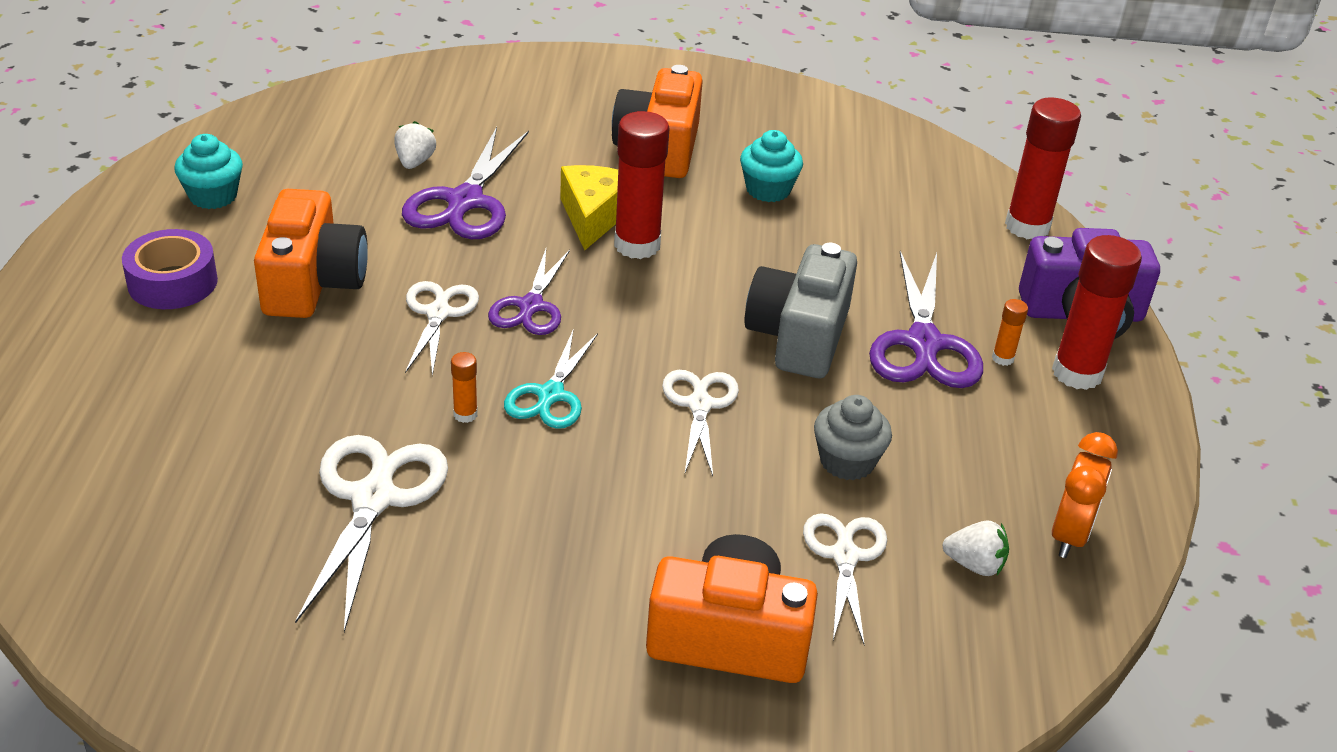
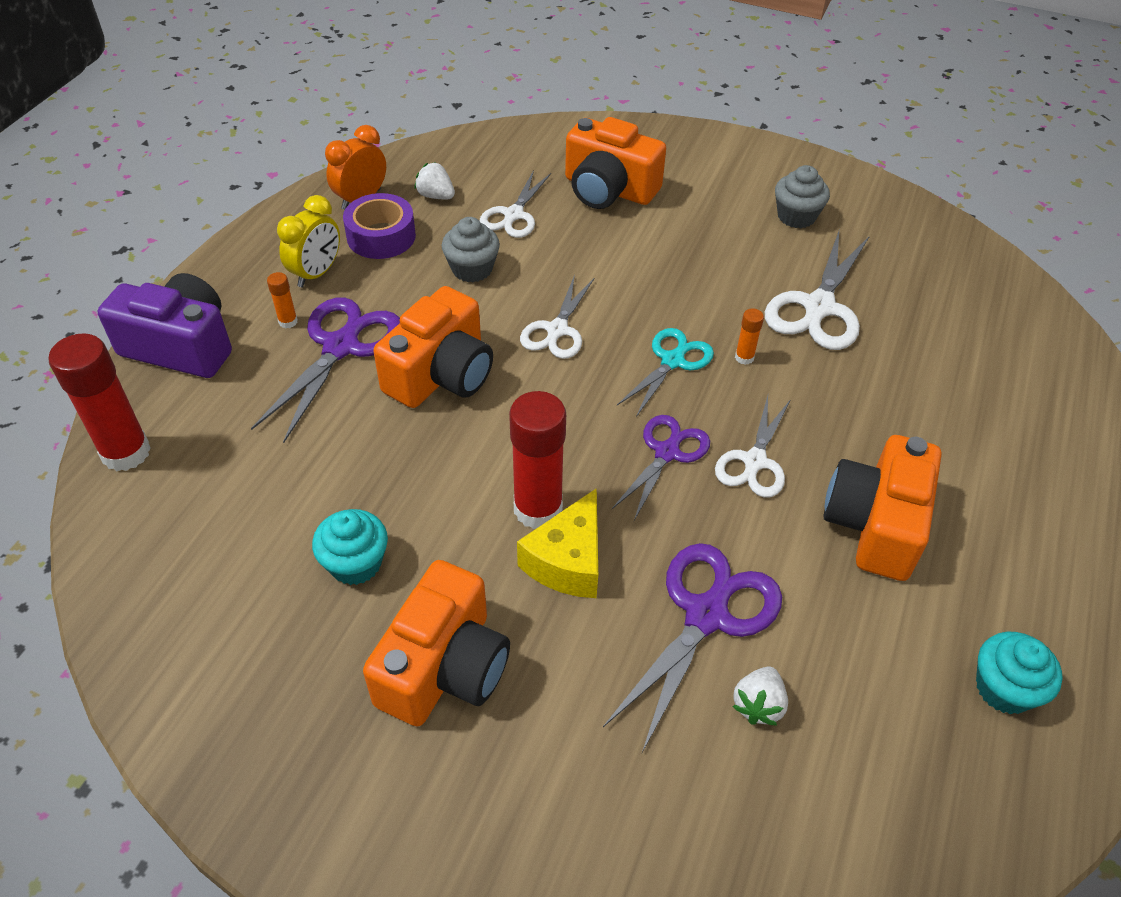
camera: 160 degrees left, 10 degrees up
purple tape [122,229,218,309] -> purple tape moved to [343,193,416,259]
grey camera [745,243,857,378] -> orange camera [373,286,493,408]
red glue stick [1052,235,1142,390] -> none
none -> yellow clock [277,195,340,288]
none -> grey cupcake [775,165,830,228]

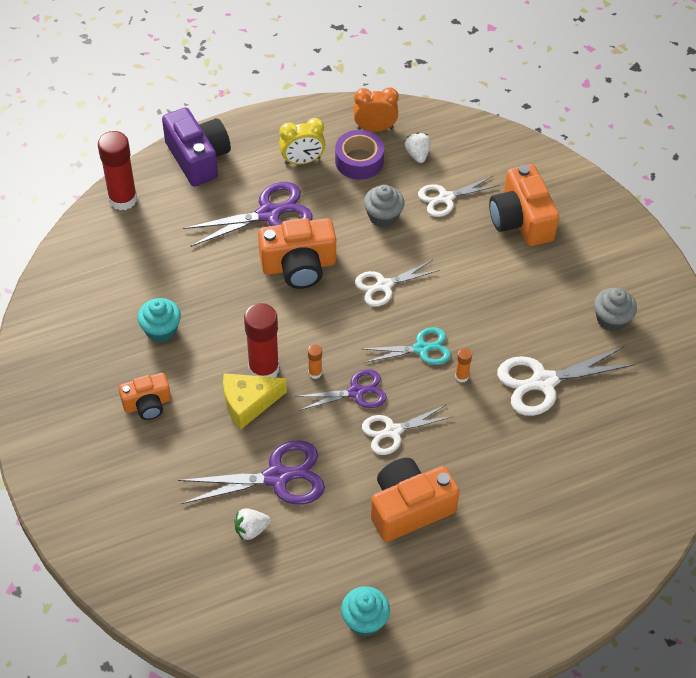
camera: 45 degrees right, 5 degrees up
orange glue stick [267,272,298,328] -> orange glue stick moved to [308,344,322,379]
orange camera [363,560,510,727] -> orange camera [119,373,171,420], size x0.60

